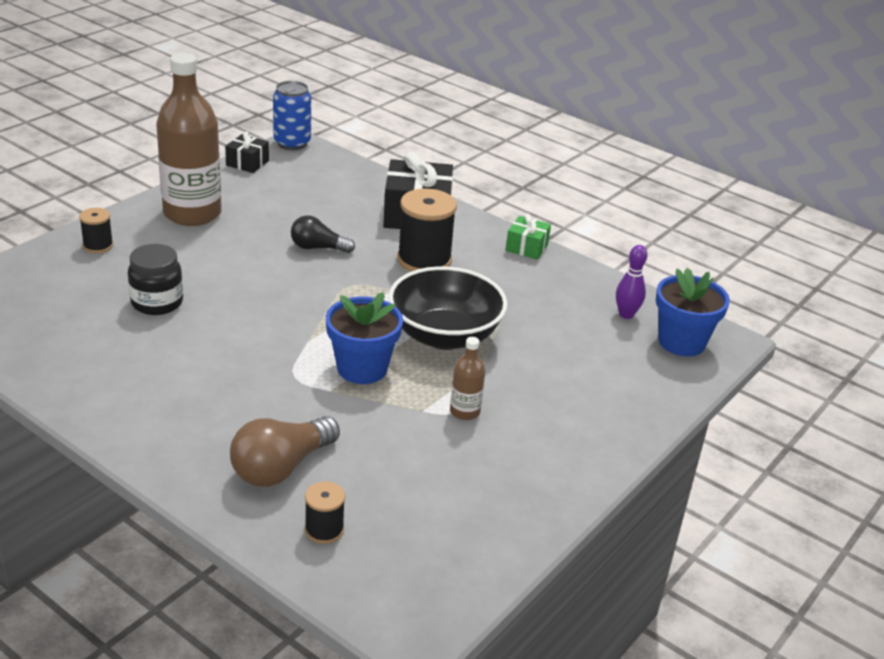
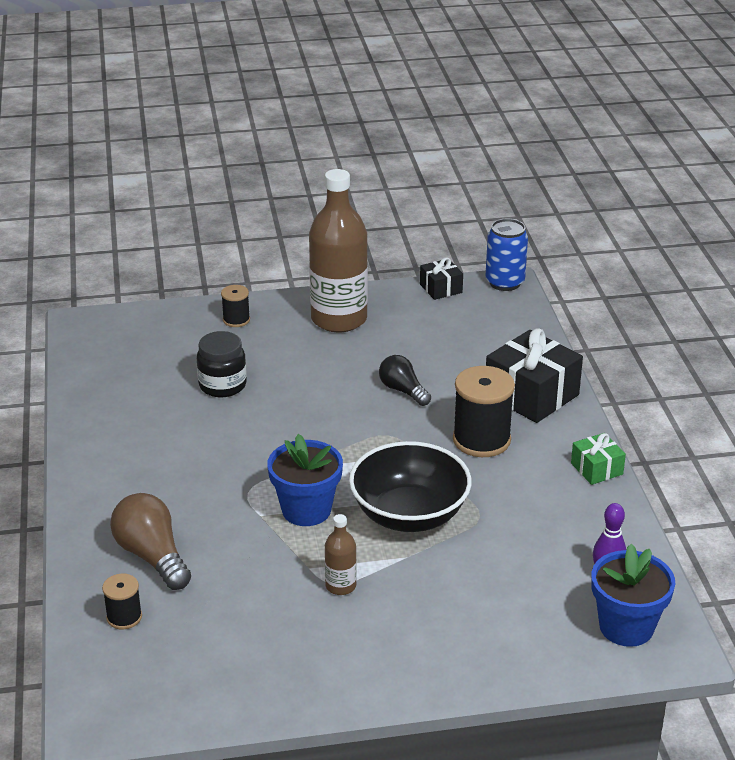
camera: 45 degrees right, 0 degrees up
brown light bulb [230,416,340,487] -> brown light bulb turned 60 degrees clockwise [110,493,191,590]

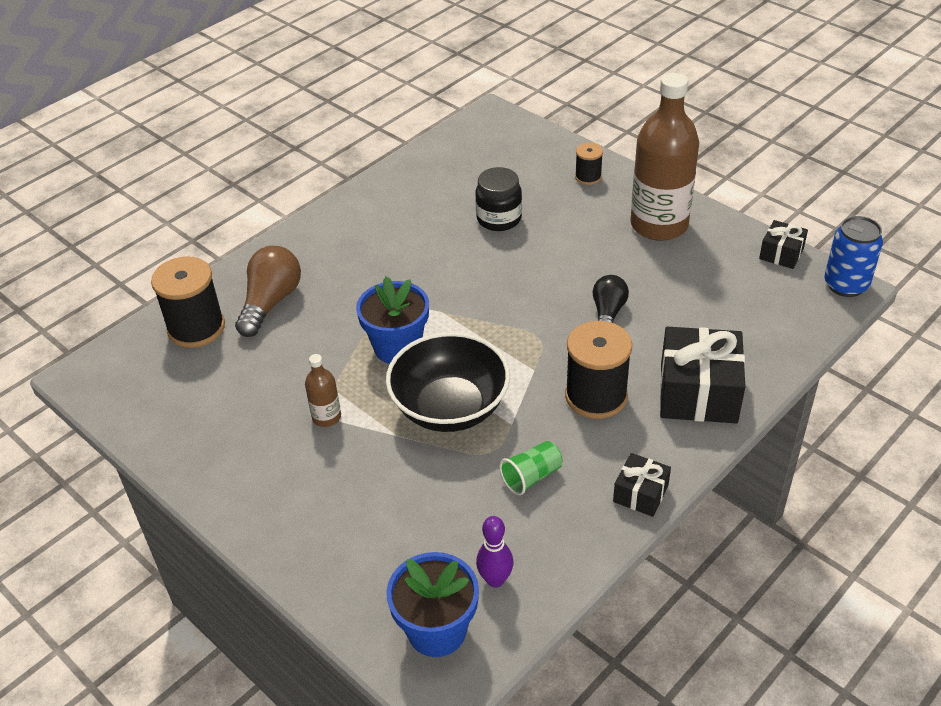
camera: 55 degrees right, 10 degrees up
black spool [102,574,142,629] -> black spool [151,256,225,348], size x1.90
green gift [571,433,626,485] -> black gift [613,453,671,517]
none -> green cup [499,441,562,495]

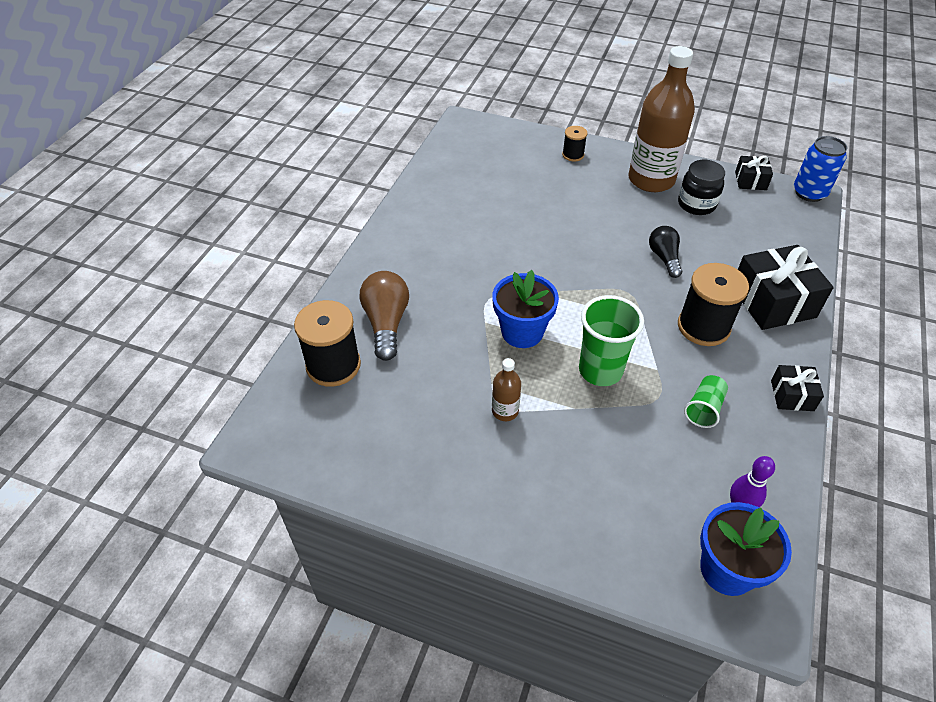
camera: 25 degrees left, 5 degrees up
black bowl [386,332,510,432] -> green cup [579,295,644,386]
black jar [475,167,522,231] -> black jar moved to [678,160,725,215]

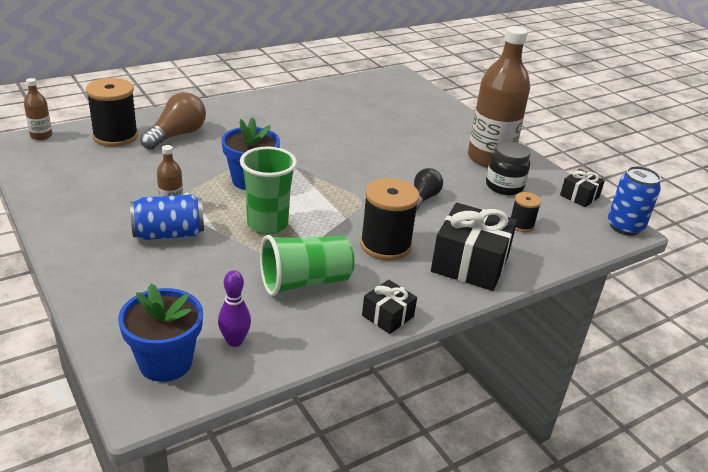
camera: 35 degrees right, 15 degrees down
black spool [562,126,587,161] -> black spool moved to [511,192,541,232]
green cup [684,375,728,428] -> green cup [260,235,354,296], size x1.76
none -> brown bottle [24,78,52,140]
none -> blue can [130,194,204,240]

